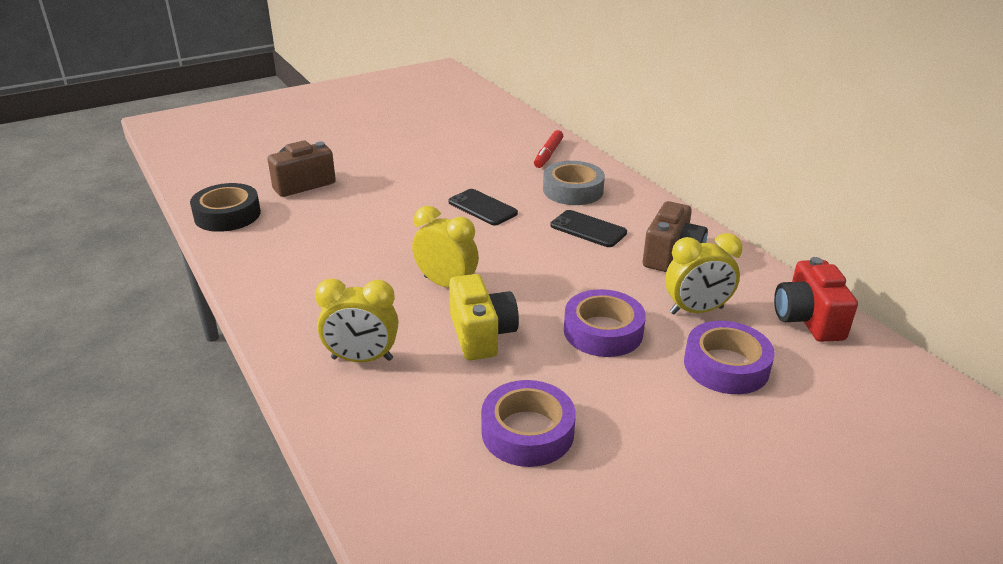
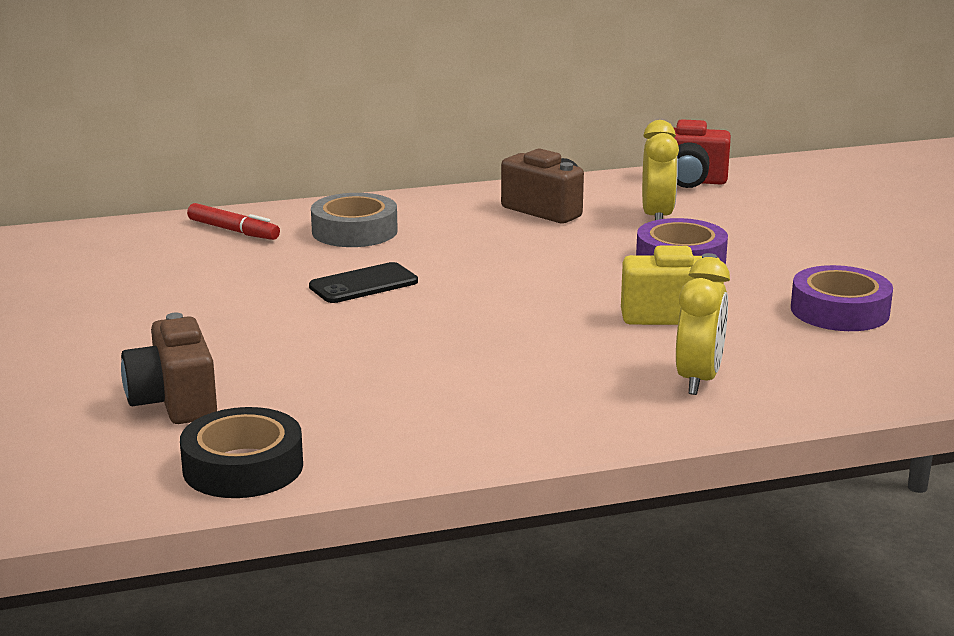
camera: 75 degrees left, 10 degrees down
yellow clock [412,206,479,287] -> none
black phone [550,210,627,247] -> none
purple tape [684,321,775,394] -> none

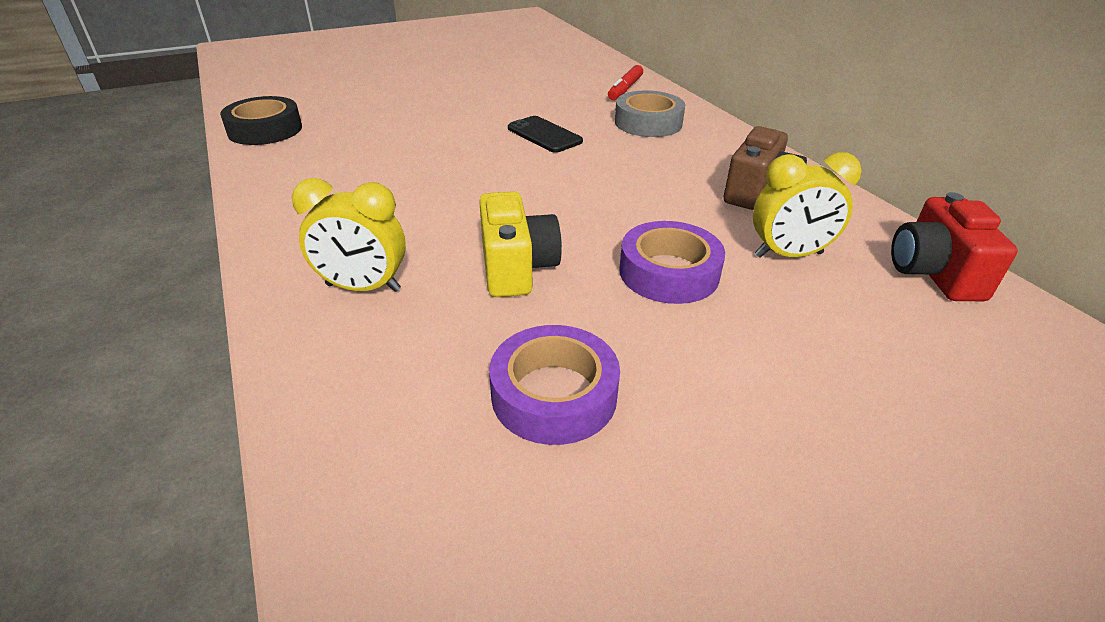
camera: 80 degrees right, 15 degrees up
brown camera [121,313,217,424] -> none

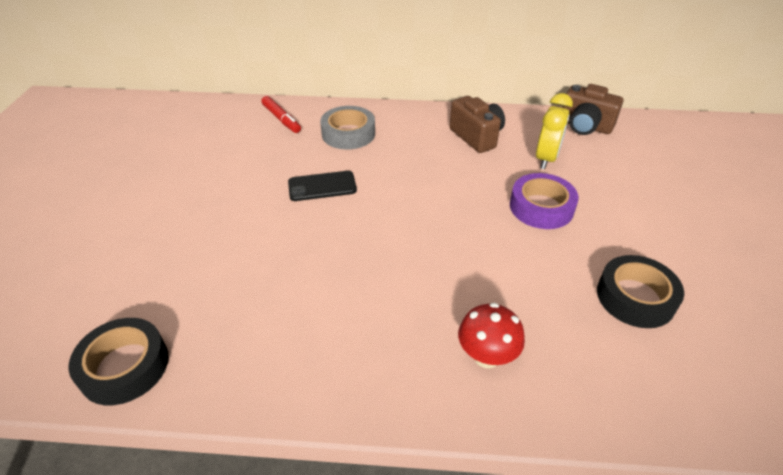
camera: 60 degrees left, 5 degrees up
yellow clock [292,178,406,292] -> red mushroom [458,303,525,368]
yellow camera [479,191,562,297] -> none
purple tape [489,325,620,445] -> black tape [597,255,684,328]
red camera [891,192,1018,301] -> brown camera [562,84,623,135]

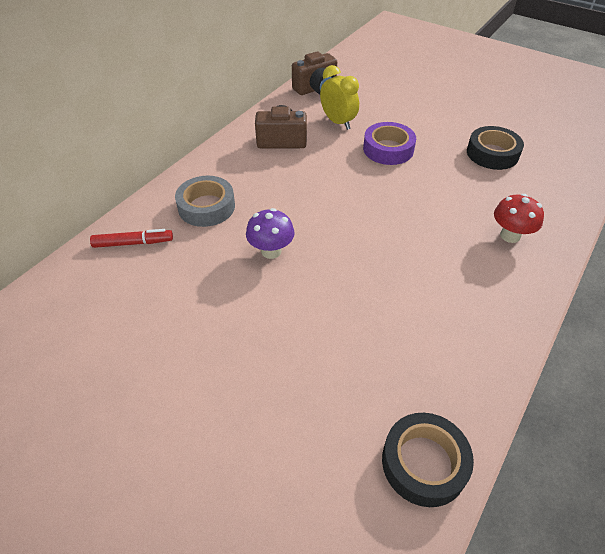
camera: 60 degrees left, 5 degrees up
black phone [288,171,357,201] -> purple mushroom [246,208,295,259]

